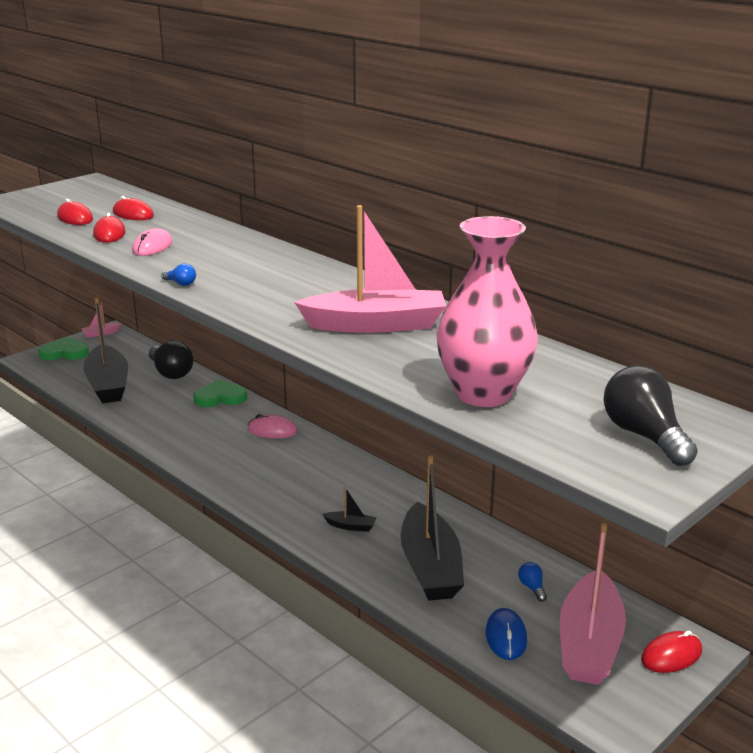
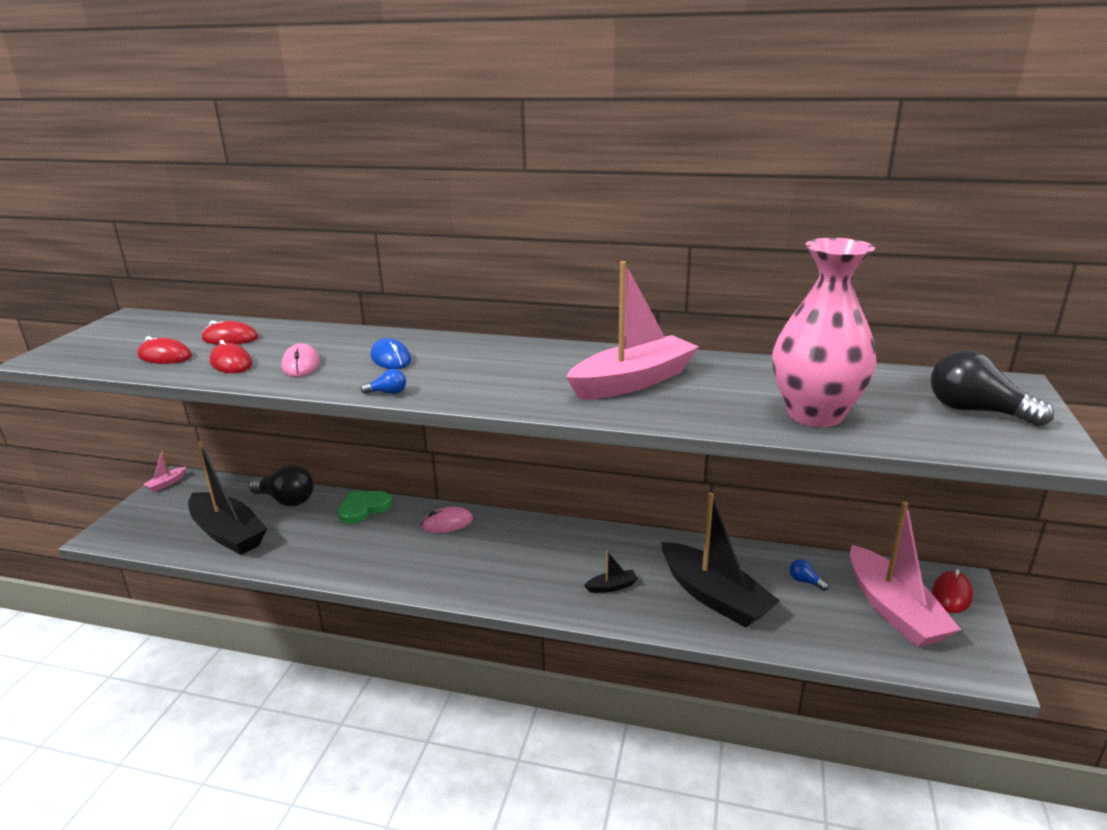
camera: 30 degrees left, 0 degrees up
green heart [38,337,89,360] -> none
blue mouse [485,608,527,660] -> blue mouse moved to [371,338,411,369]

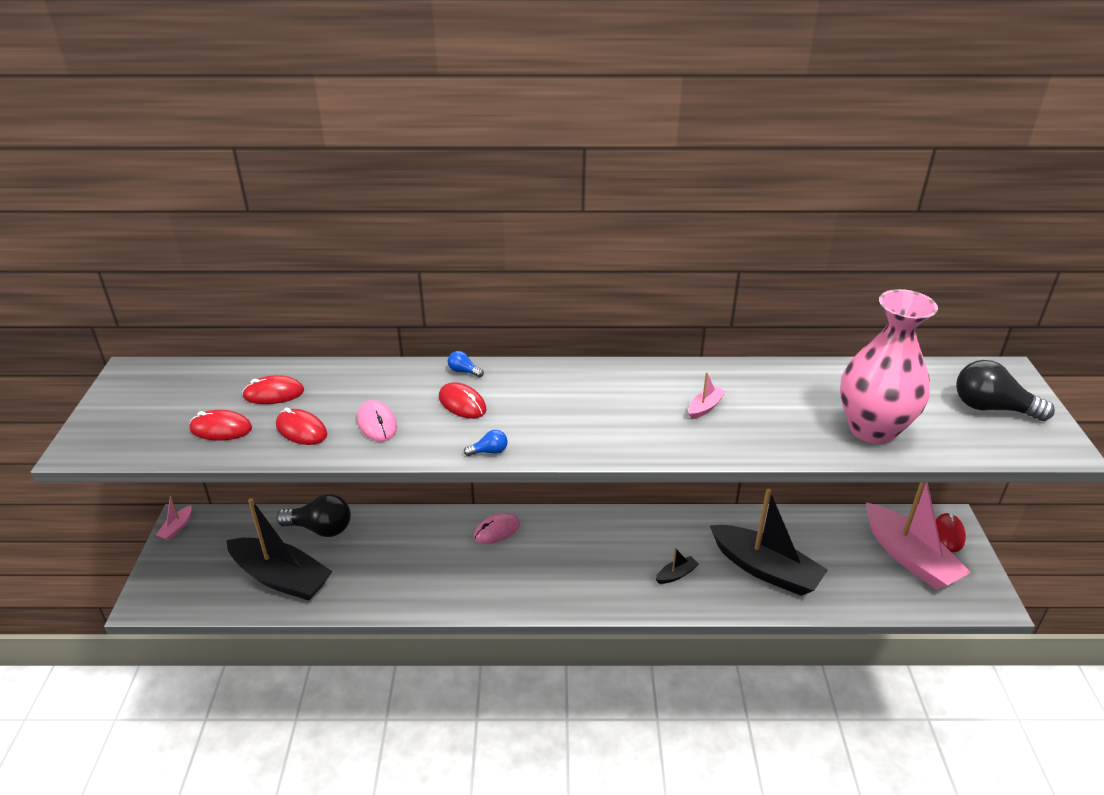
camera: 15 degrees left, 10 degrees up
green heart [337,491,392,524] -> none
blue mouse [371,338,411,369] -> red mouse [439,382,486,419]
pink boat [566,261,699,400] -> pink boat [688,372,726,419], size x0.40
blue light bulb [789,559,829,591] -> blue light bulb moved to [448,351,484,378]

